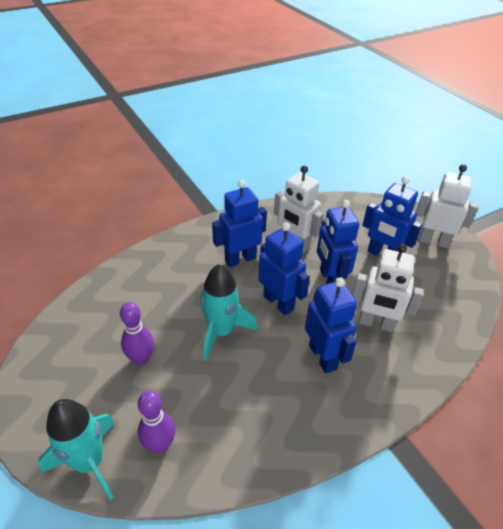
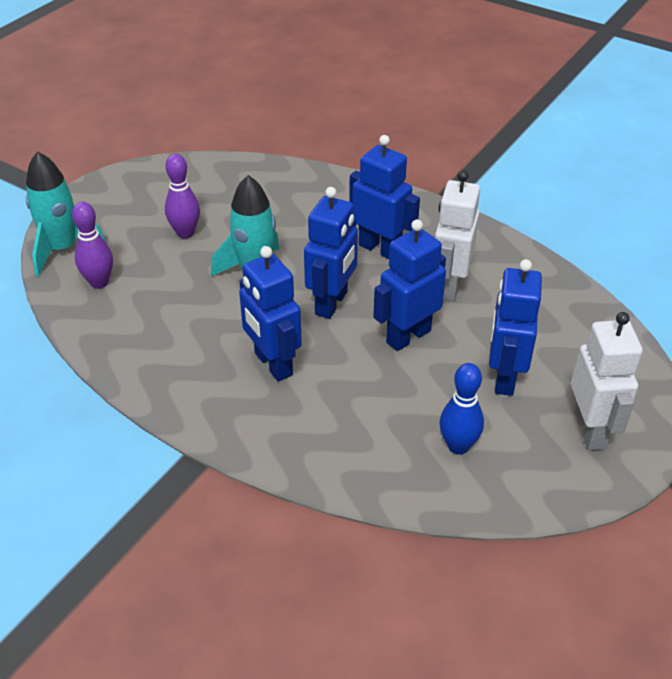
camera: 65 degrees right, 0 degrees up
blue robot [305,277,357,373] -> blue robot turned 105 degrees clockwise [239,246,302,382]
white robot [352,244,424,332] -> none
none -> blue bowling pin [440,363,484,455]

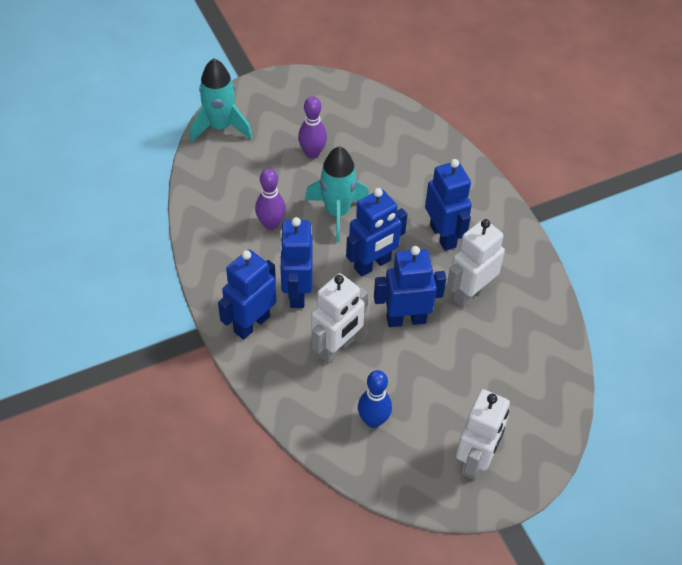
camera: 30 degrees right, 10 degrees up
purple bowling pin [72,202,113,289] -> purple bowling pin moved to [255,169,286,230]
blue robot [489,259,542,396] -> blue robot moved to [218,249,276,340]
none -> white robot [311,273,368,363]

